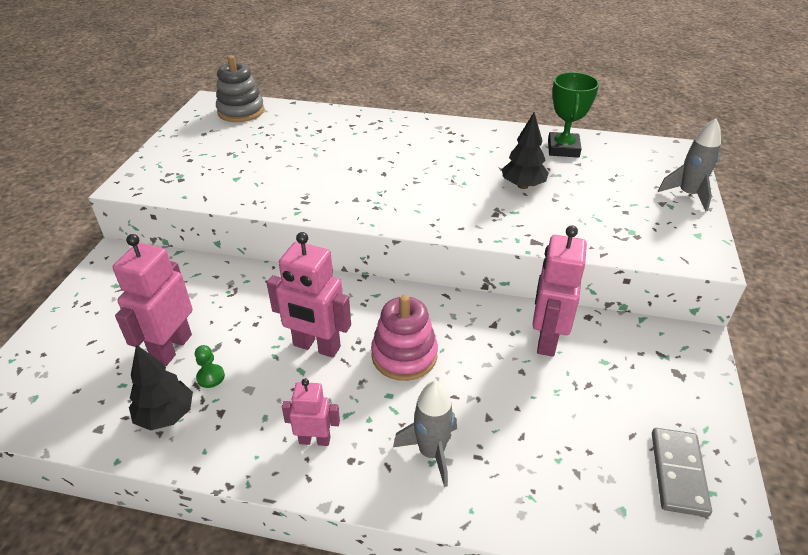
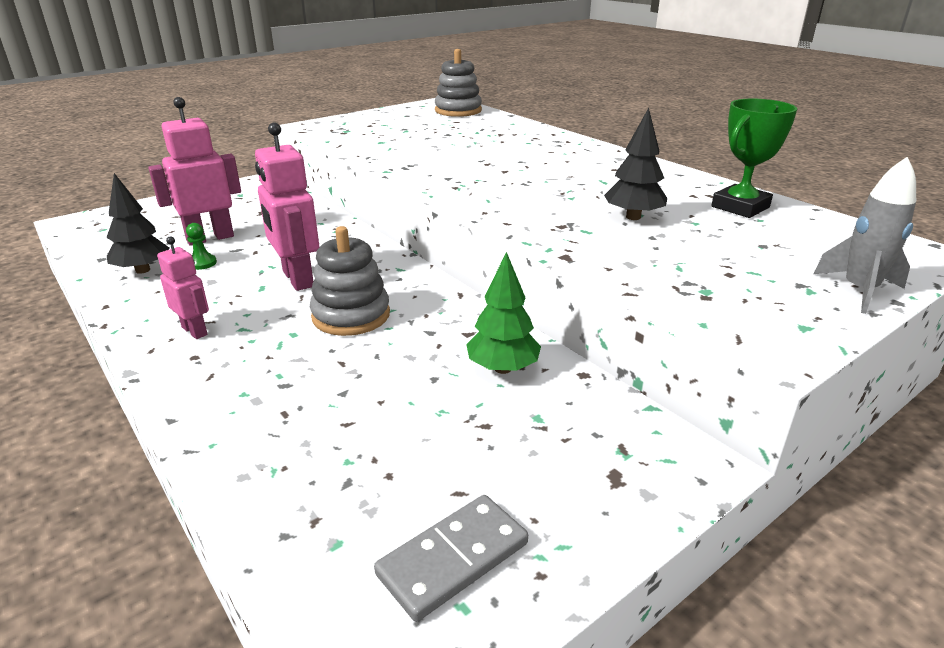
camera: 40 degrees right, 10 degrees down
pink stacking toy [371,295,438,381] -> grey stacking toy [310,226,390,336]
grey rocket [393,380,457,487] -> none
pink robot [532,225,587,357] -> green tree [466,252,541,374]

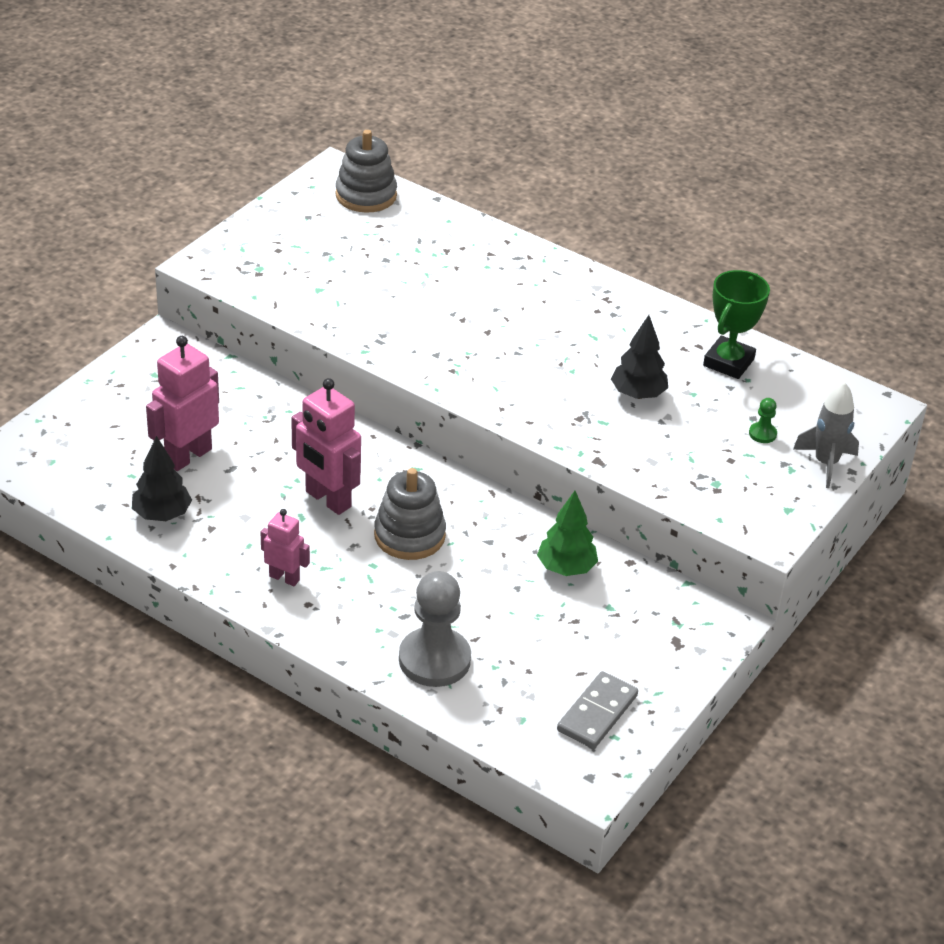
camera: 20 degrees left, 10 degrees up
green pawn [186,223,217,270] -> green pawn moved to [749,398,777,443]
none -> grey pawn [399,571,471,687]

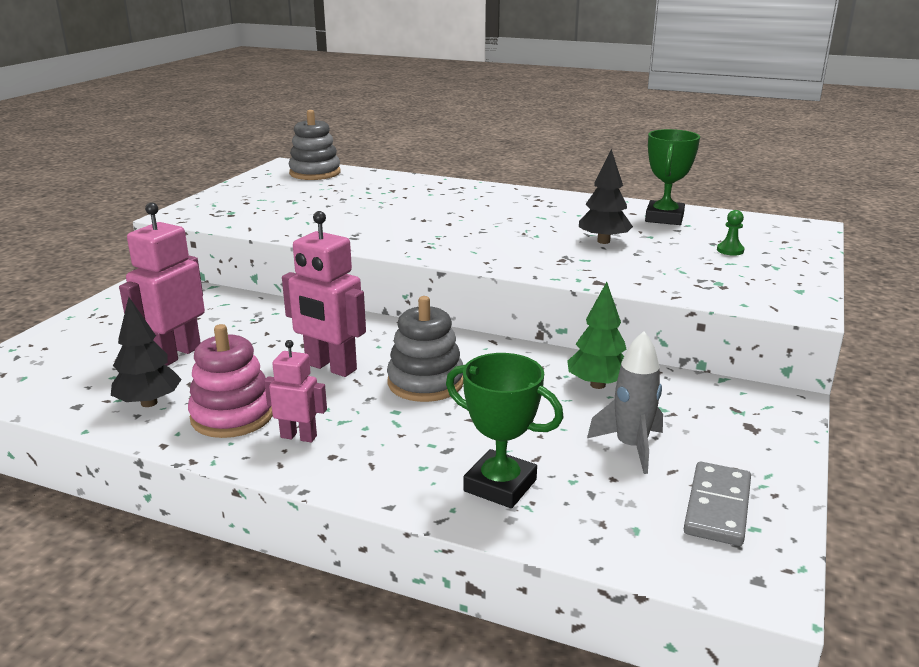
camera: 10 degrees left, 15 degrees down
grey pawn [399,571,471,687] -> green trophy [446,353,564,508]
grey rocket [793,382,859,488] -> grey rocket moved to [587,331,663,474]
none -> pink stacking toy [188,324,273,438]

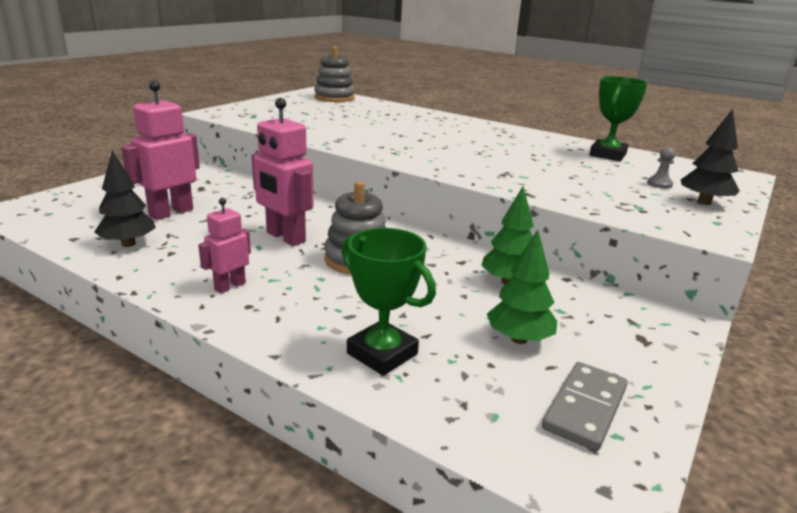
camera: 10 degrees right, 0 degrees up
pink stacking toy [188,324,273,438] -> none
pink robot [264,340,327,442] -> pink robot turned 75 degrees counterclockwise [198,198,251,293]
black tree [579,149,633,244] -> black tree moved to [681,109,740,205]
grey rocket [587,331,663,474] -> green tree [487,230,557,344]
green pawn [717,210,744,256] -> grey pawn [647,147,675,189]

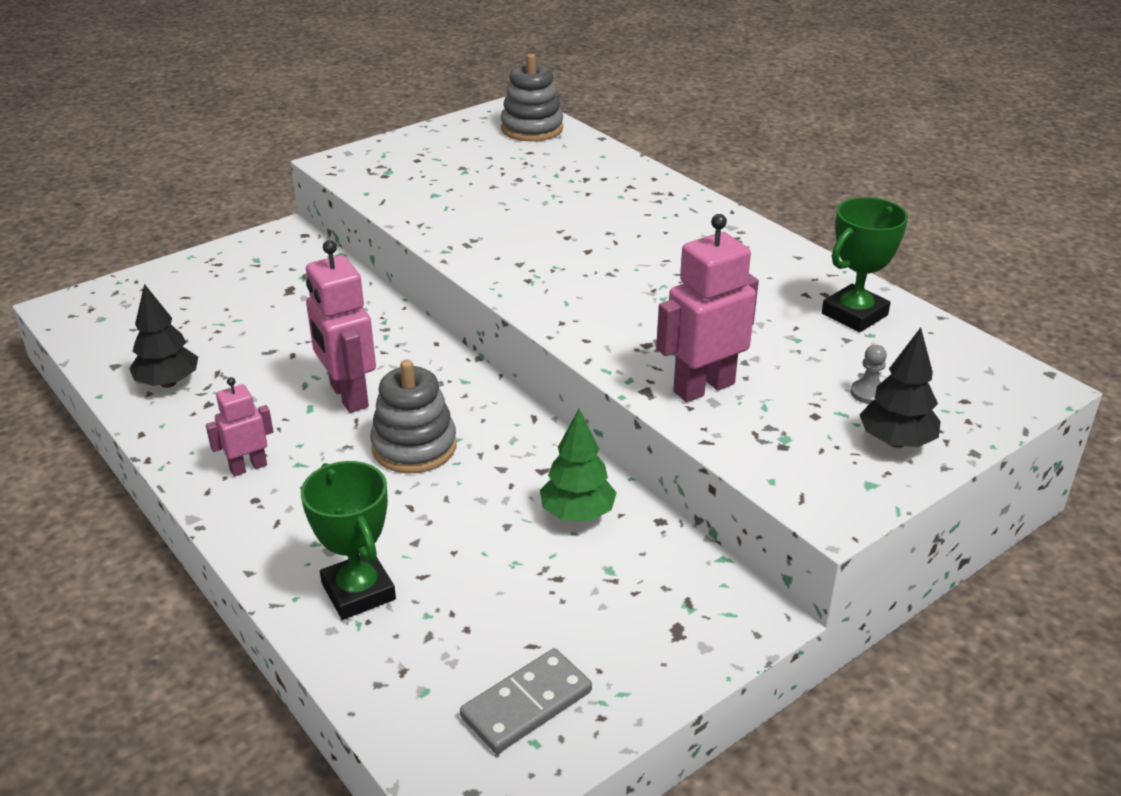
camera: 20 degrees right, 10 degrees up
pink robot [121,81,200,220] -> pink robot moved to [656,214,759,402]
green tree [487,230,557,344] -> none

